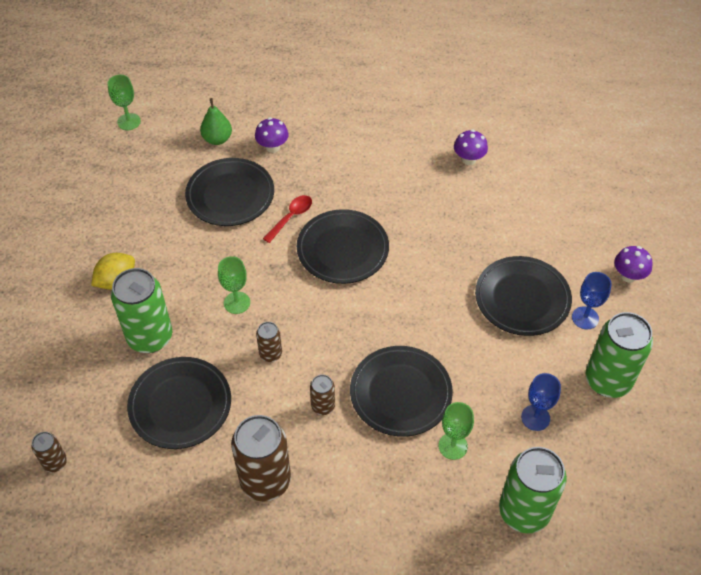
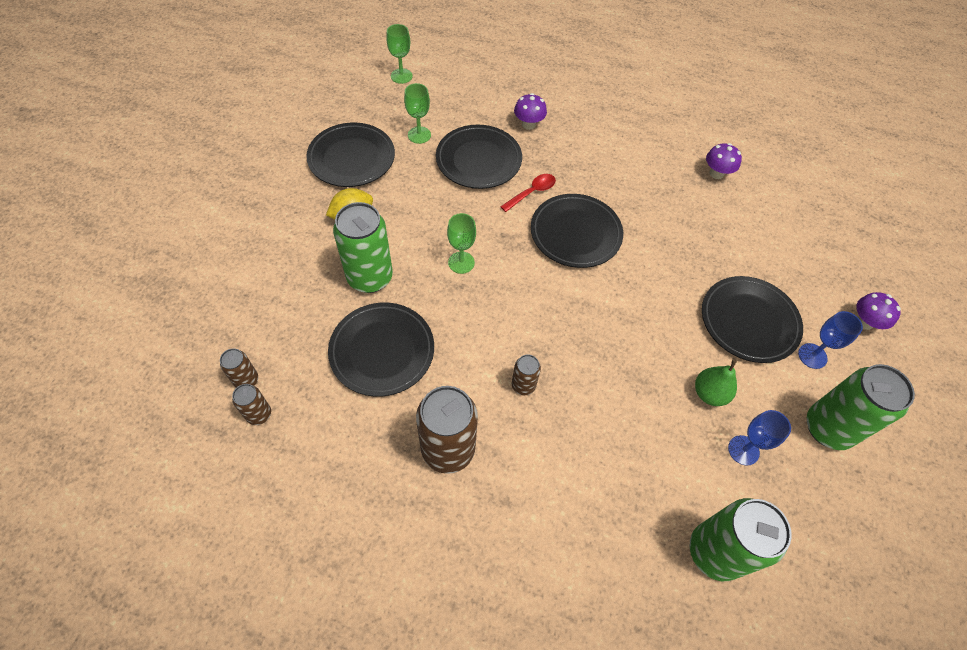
camera: 10 degrees right, 5 degrees up
green pear [200,98,232,145] -> green pear moved to [695,359,737,406]
brown can [256,322,282,362] -> brown can moved to [232,384,271,425]
black plate [350,346,453,437] -> black plate moved to [306,123,395,187]
green goblet [438,402,474,460] -> green goblet moved to [404,83,431,144]

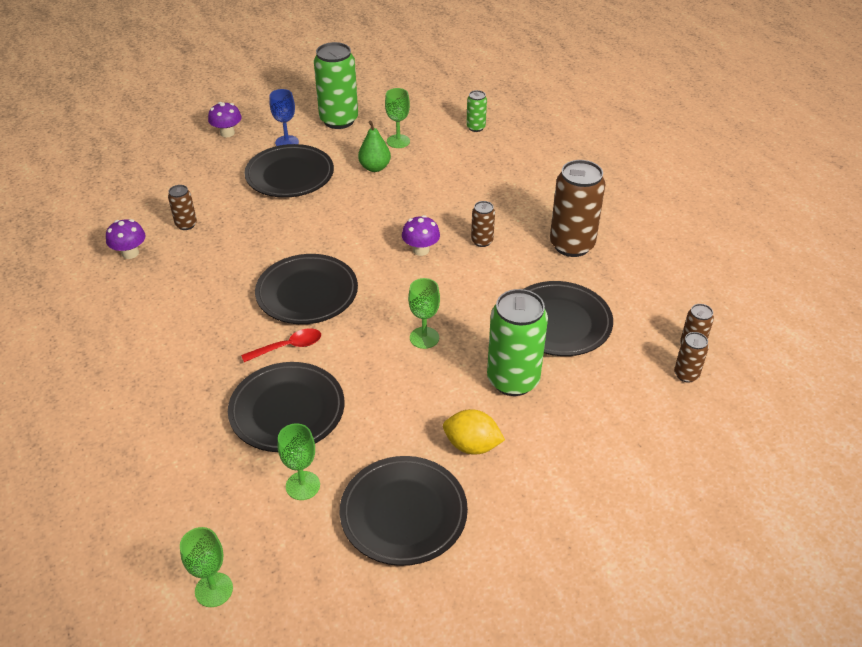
camera: 130 degrees left, 15 degrees down
red spoon [500,174,556,212] -> red spoon turned 150 degrees clockwise [241,328,321,362]
purple mushroom [514,93,547,130] -> purple mushroom moved to [402,215,440,256]
green can [690,498,792,581] -> green can [466,90,487,132], size x0.49
blue goblet [728,410,791,466] -> green goblet [385,88,410,148]
none -> brown can [168,185,197,230]

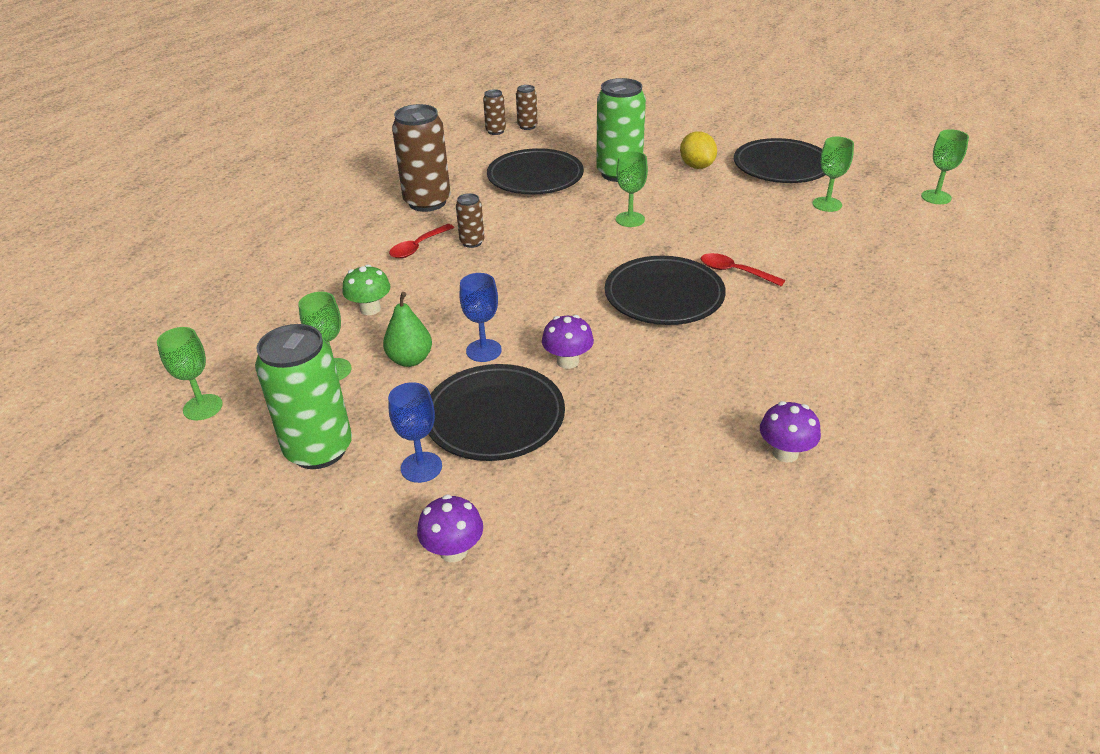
camera: 125 degrees left, 5 degrees down
brown can [168,185,197,230] -> none
black plate [228,362,345,452] -> none
purple mushroom [402,215,440,256] -> purple mushroom moved to [542,315,594,369]
green can [466,90,487,132] -> none
none -> green goblet [157,327,223,420]
none -> green mushroom [342,264,391,315]
none -> red spoon [389,224,454,258]
none -> blue goblet [459,273,502,362]

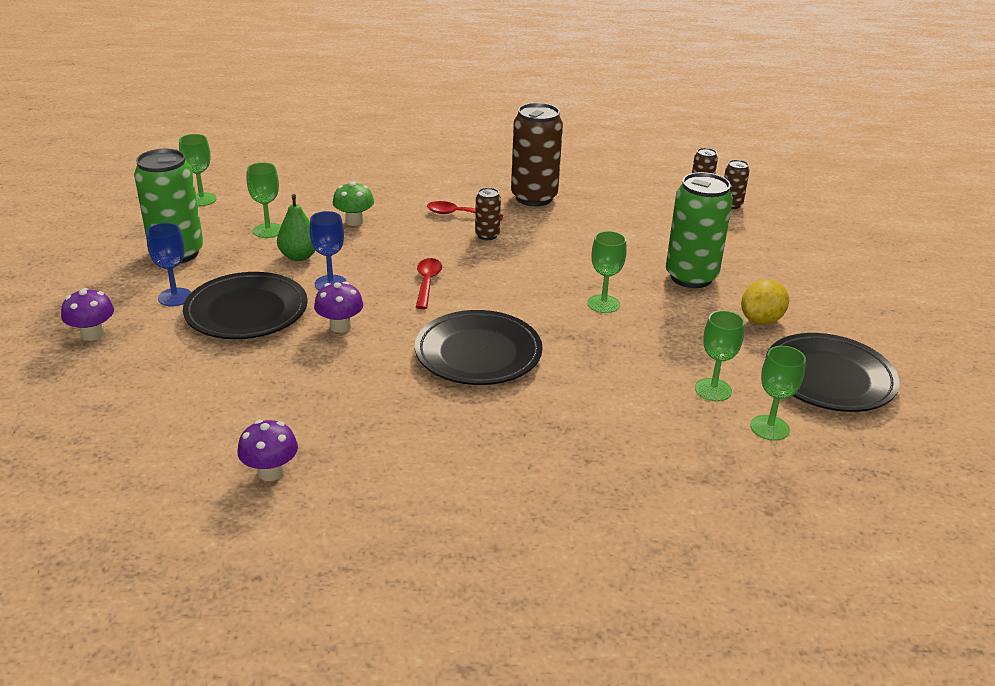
camera: 60 degrees right, 5 degrees down
black plate [487,148,584,194] -> none
red spoon [700,253,785,287] -> red spoon moved to [416,258,442,309]
green goblet [921,129,969,204] -> green goblet moved to [695,310,745,401]

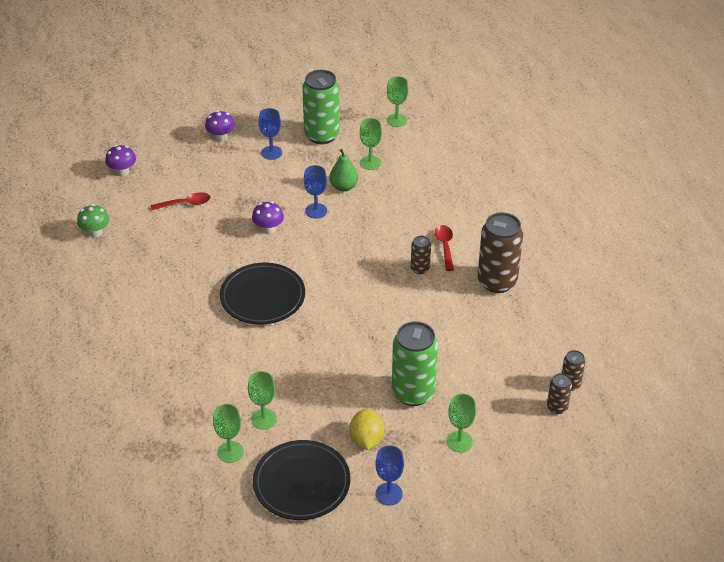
camera: 75 degrees right, 10 degrees up
black plate [183,272,308,339] -> none
purple mushroom [237,420,298,481] -> purple mushroom moved to [105,145,136,176]
green mushroom [333,182,374,226] -> green mushroom moved to [77,204,109,238]
red spoon [416,258,442,309] -> red spoon moved to [151,192,210,210]
green goblet [587,231,627,313] -> green goblet moved to [447,394,476,452]
yellow lemon [741,279,789,324] -> yellow lemon turned 60 degrees clockwise [349,409,384,450]
none -> blue goblet [375,445,404,505]

